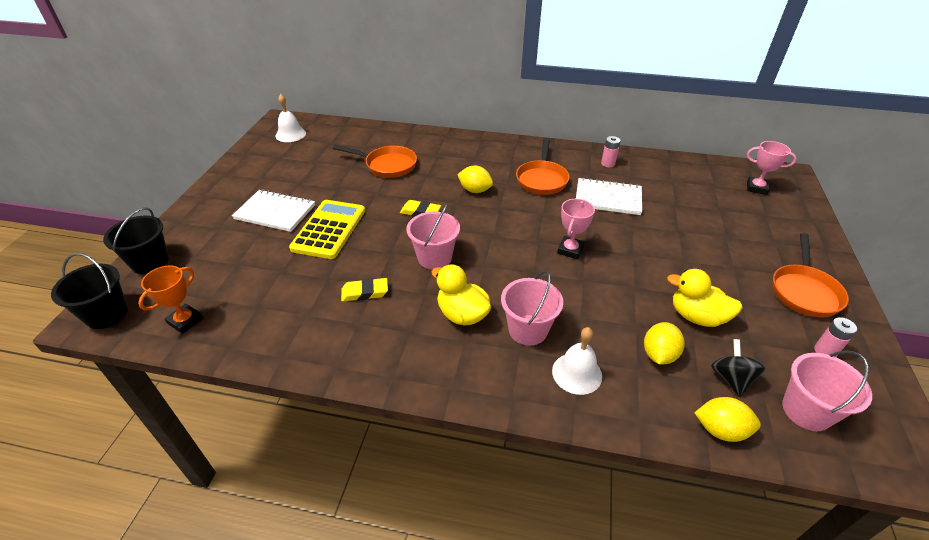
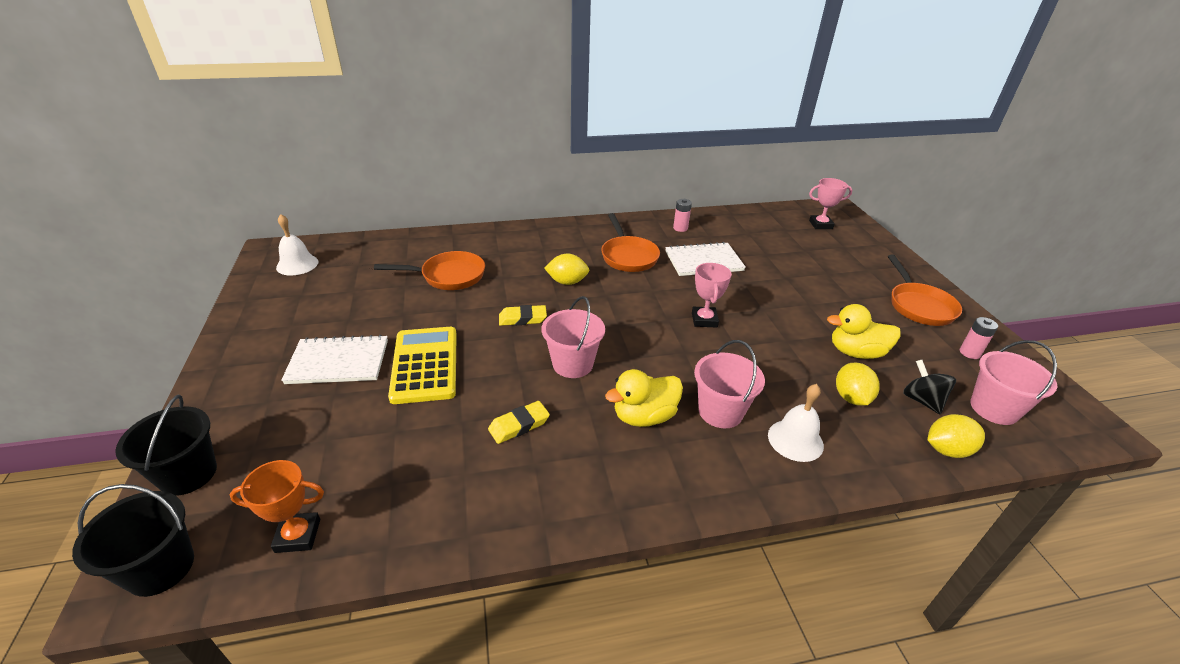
camera: 25 degrees left, 5 degrees down
orange trophy [138,266,203,334] -> orange trophy turned 75 degrees clockwise [229,460,324,553]
yellow duck [432,264,491,326] -> yellow duck turned 45 degrees counterclockwise [605,369,683,427]

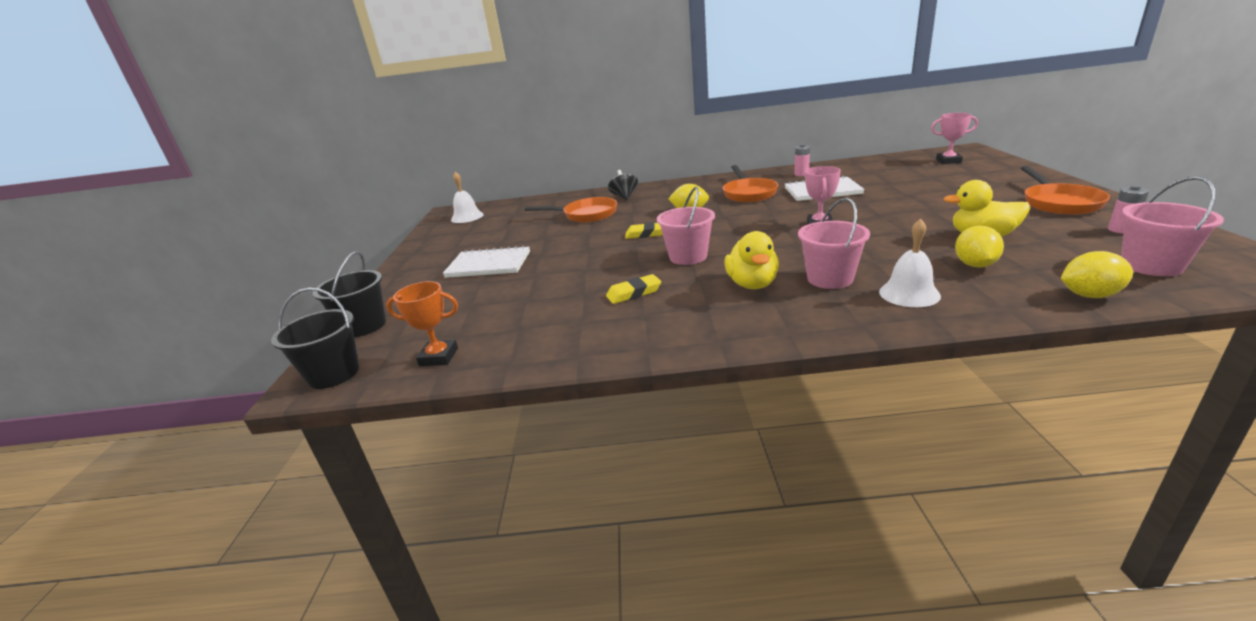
camera: 15 degrees right, 10 degrees down
yellow calculator [388,327,457,404] -> none
yellow duck [605,369,683,427] -> yellow duck turned 75 degrees counterclockwise [724,231,779,289]
black spinning top [903,360,956,415] -> black spinning top moved to [608,170,638,200]

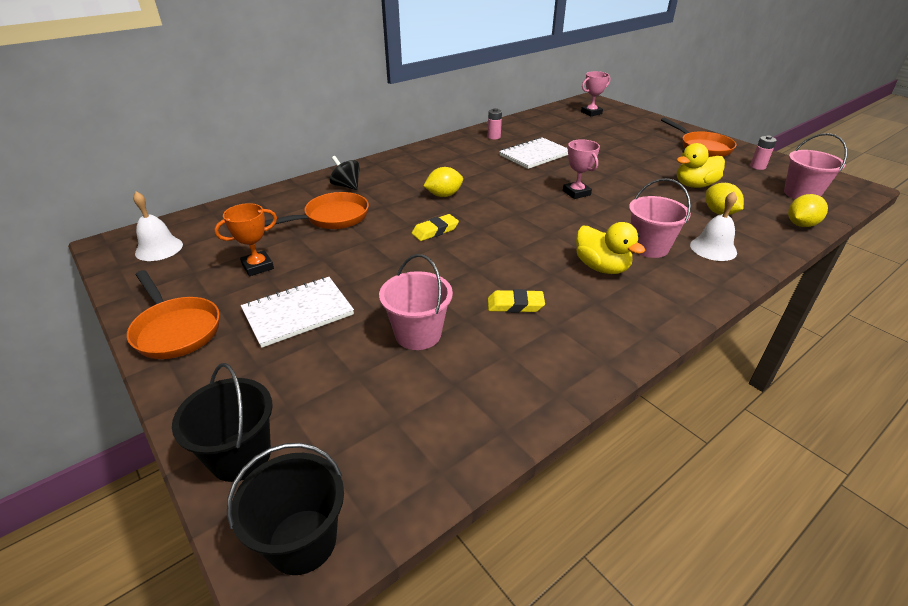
camera: 40 degrees left, 10 degrees up
orange trophy [386,281,458,366] -> orange trophy moved to [214,203,277,276]
yellow eraser [606,274,661,304] -> yellow eraser turned 60 degrees clockwise [488,289,545,313]
pink bucket [657,187,715,265] -> pink bucket moved to [379,254,453,350]
orange pan [723,165,778,202] -> orange pan moved to [127,270,220,359]

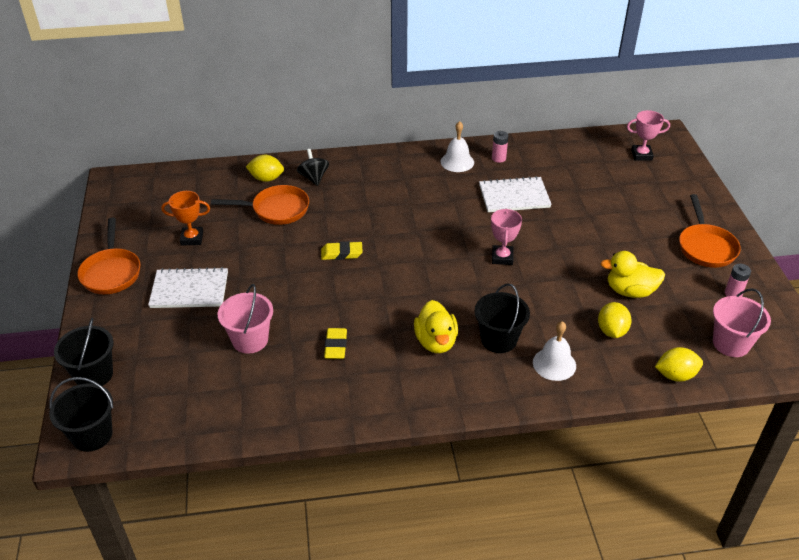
camera: 30 degrees right, 5 degrees up
white bell [133,192,183,261] -> white bell moved to [441,121,474,172]
yellow lemon [424,167,463,197] -> yellow lemon moved to [246,155,284,182]
yellow eraser [488,289,545,313] -> yellow eraser turned 60 degrees clockwise [324,328,347,359]
pink bucket [629,178,691,258] -> black bucket [474,283,530,353]

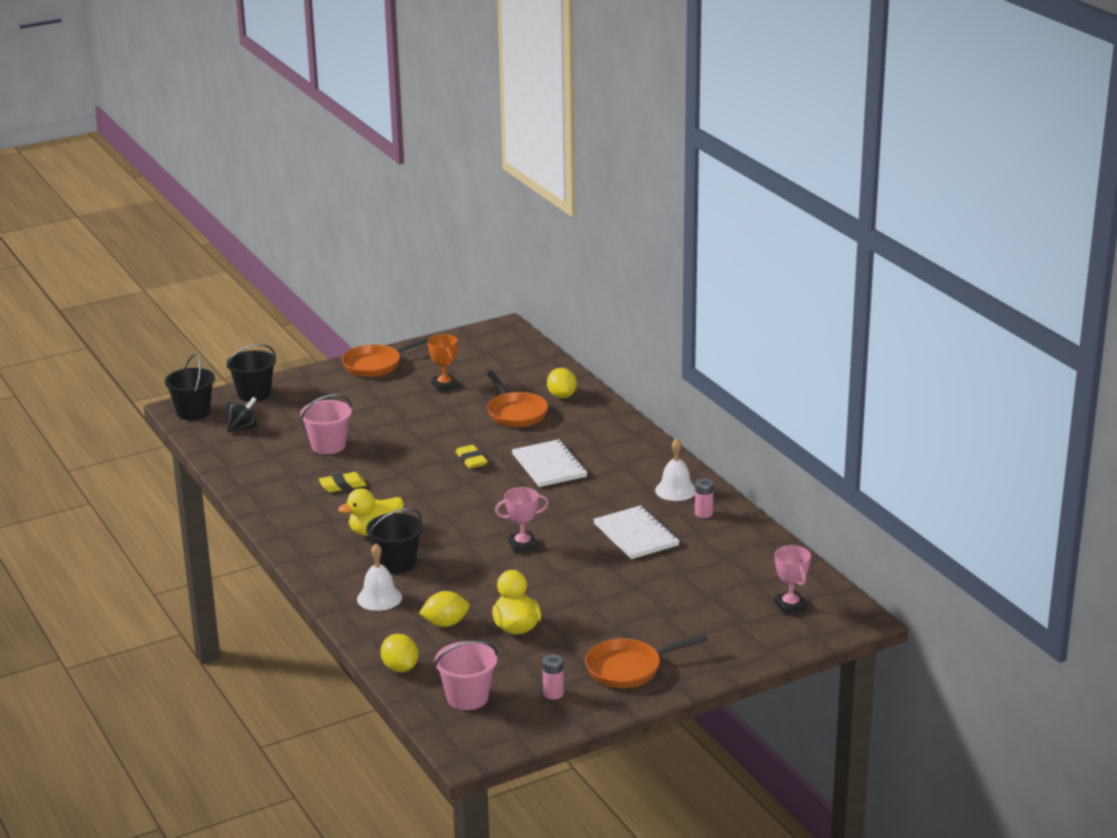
camera: 70 degrees right, 15 degrees down
white notebook [148,267,228,308] -> white notebook moved to [512,439,588,487]
black spinning top [297,149,329,186] -> black spinning top moved to [226,397,257,432]

